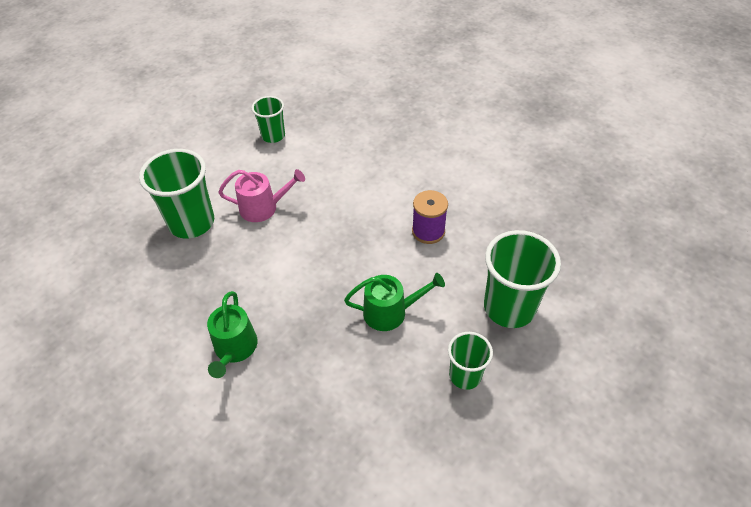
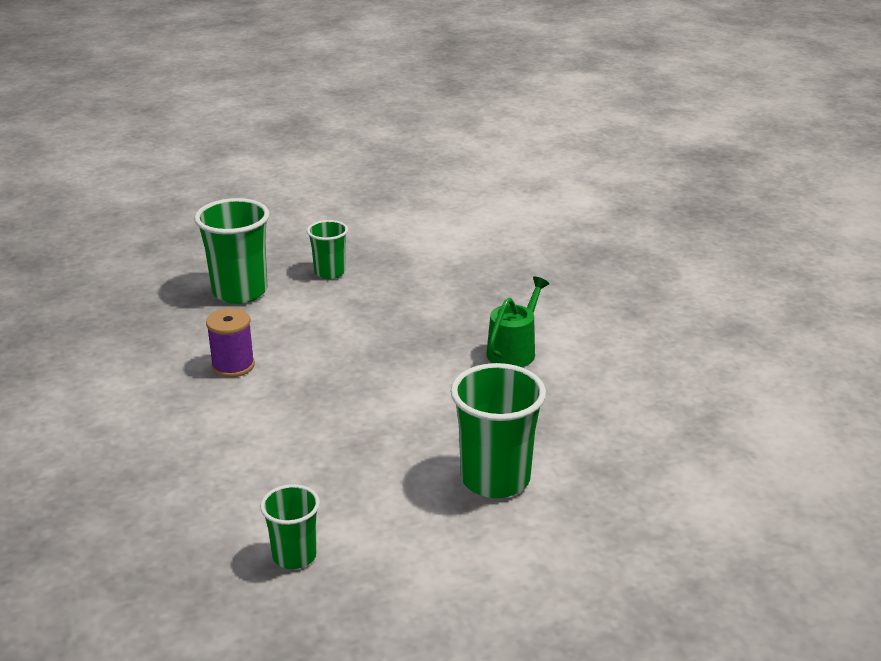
camera: 150 degrees left, 20 degrees down
pink watering can [218,169,305,222] -> none
green watering can [344,273,445,331] -> none

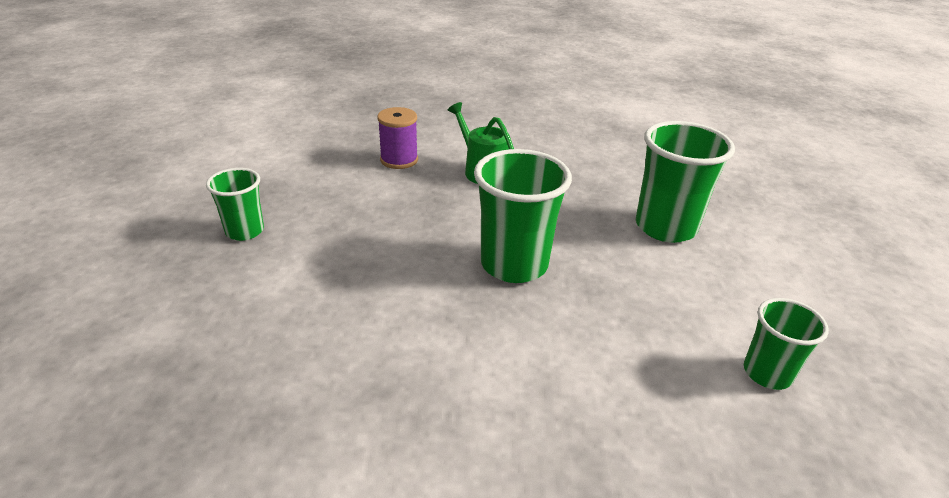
camera: 70 degrees left, 5 degrees up
green cup [194,198,270,304] -> green cup moved to [474,149,572,283]
purple spool [206,308,255,378] -> purple spool moved to [377,107,418,169]

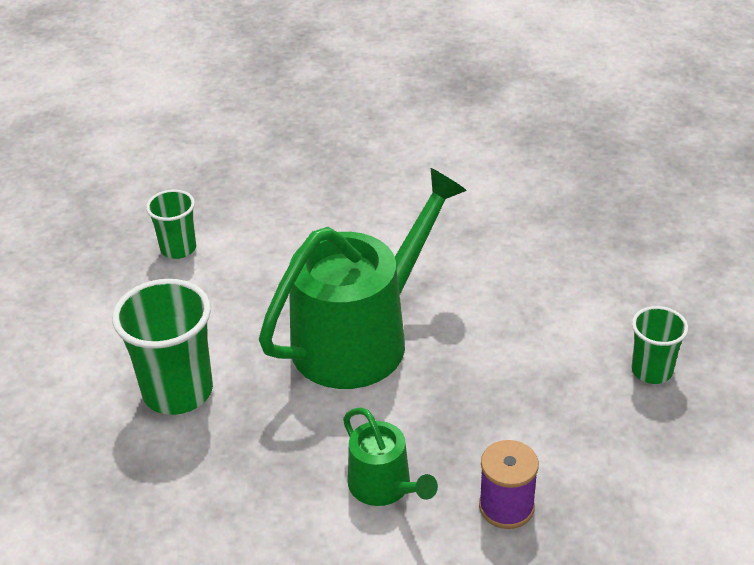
camera: 175 degrees left, 5 degrees up
green cup [474,149,572,283] -> green watering can [259,168,467,389]

